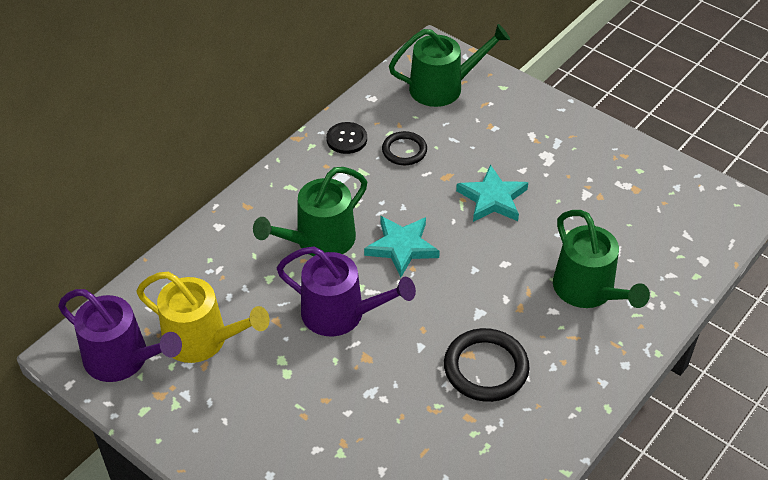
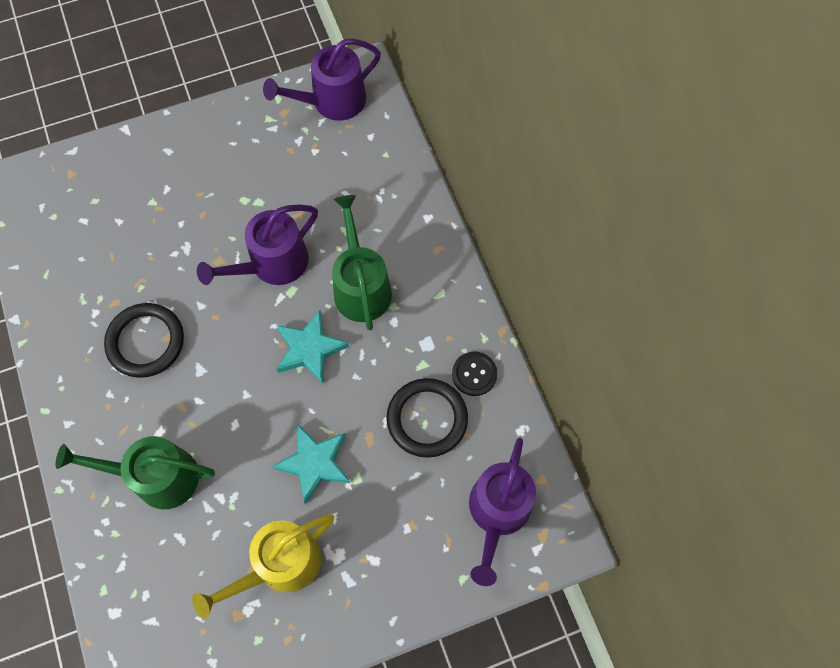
camera: 120 degrees right, 20 degrees up
yellow watering can [136,272,270,363] -> yellow watering can moved to [192,514,334,619]
black ring [382,131,427,165] -> black ring [386,378,468,458], size x1.60
green watering can [389,24,510,107] -> purple watering can [469,437,536,586]

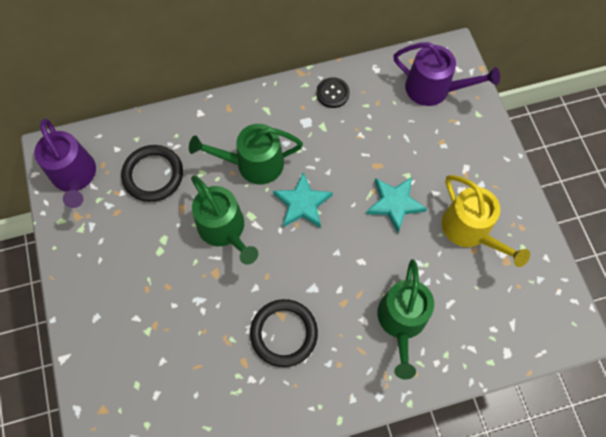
camera: 85 degrees left, 0 degrees up
purple watering can [197,205,318,285] -> green watering can [191,175,258,264]
black ring [386,378,468,458] -> black ring moved to [121,145,183,202]

